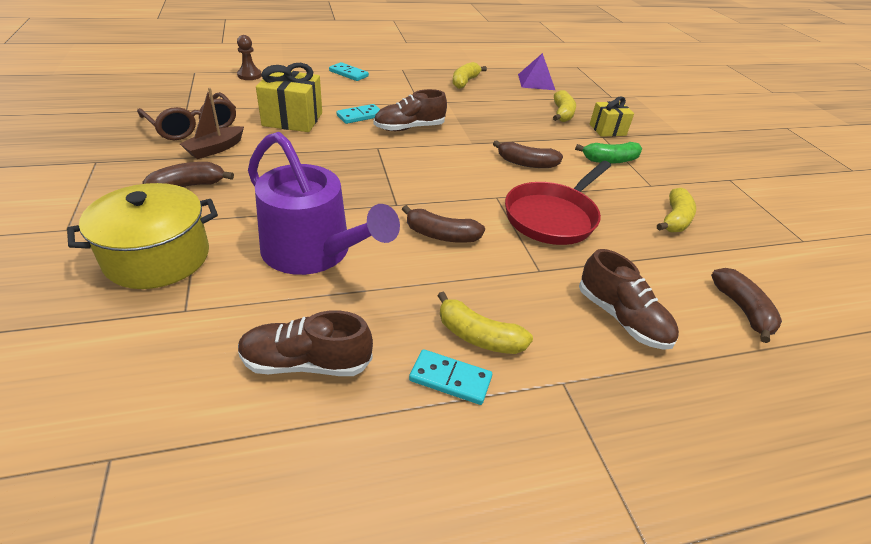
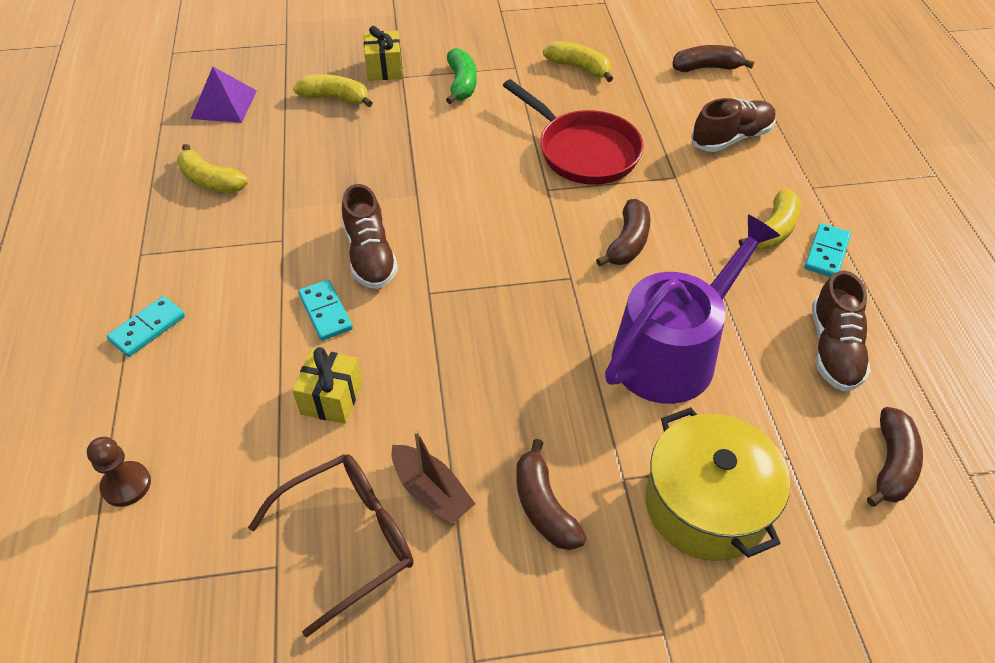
camera: 80 degrees left, 10 degrees up
yellow gift [256,63,322,132] -> yellow gift [292,347,362,424], size x0.64
brown banana [493,140,563,168] -> brown banana moved to [867,407,923,506]

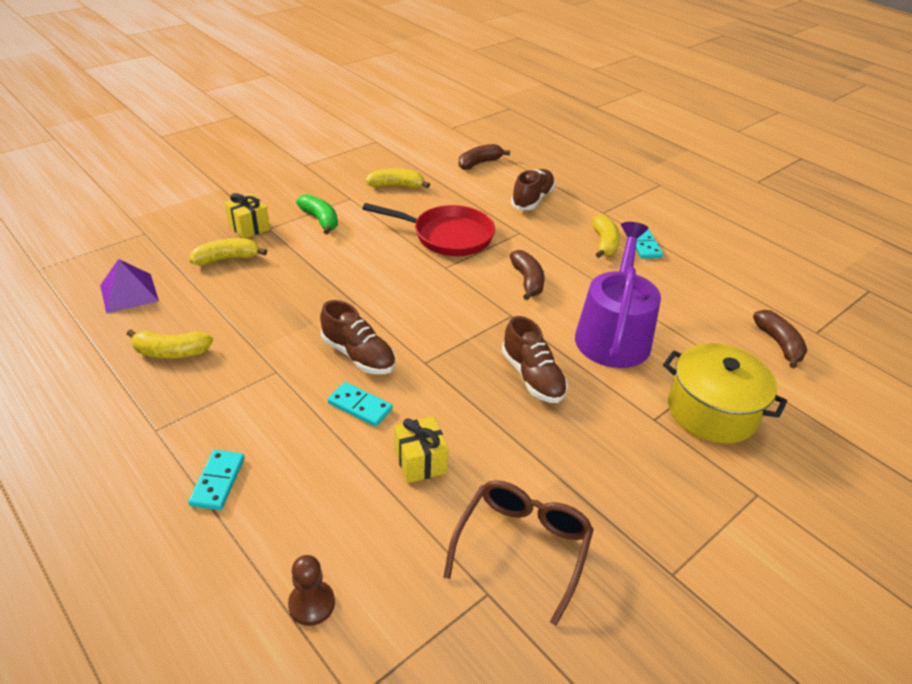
camera: 35 degrees left, 10 degrees down
brown boat [392,430,475,524] -> none
brown banana [516,439,587,550] -> none
brown shoe [812,270,871,391] -> brown shoe moved to [502,316,568,403]

